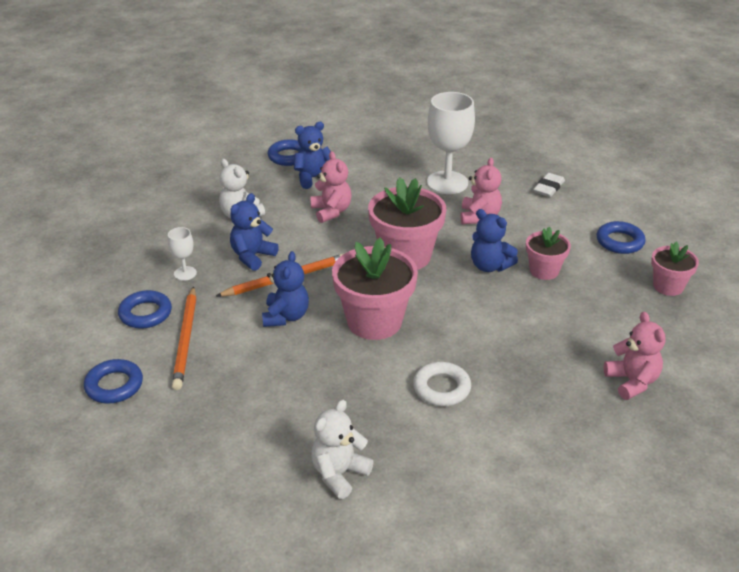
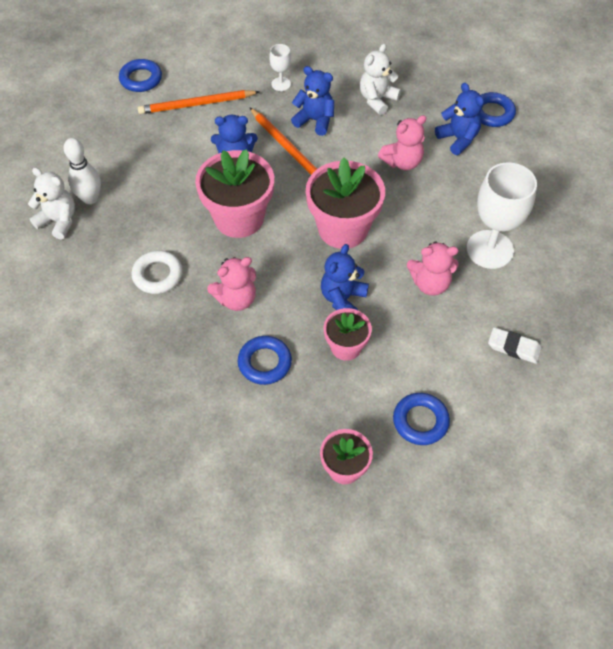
camera: 80 degrees right, 20 degrees up
blue ring [118,290,172,329] -> blue ring moved to [238,336,292,385]
pink teddy bear [604,312,666,400] -> pink teddy bear moved to [207,257,256,311]
none -> white bowling pin [63,138,101,204]

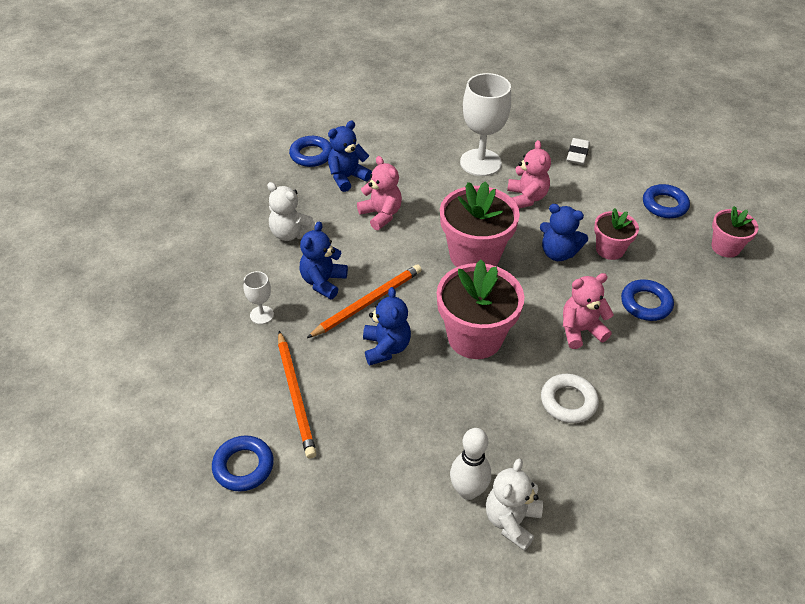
camera: 95 degrees left, 10 degrees down
pink teddy bear [207,257,256,311] -> pink teddy bear turned 75 degrees counterclockwise [563,273,614,349]

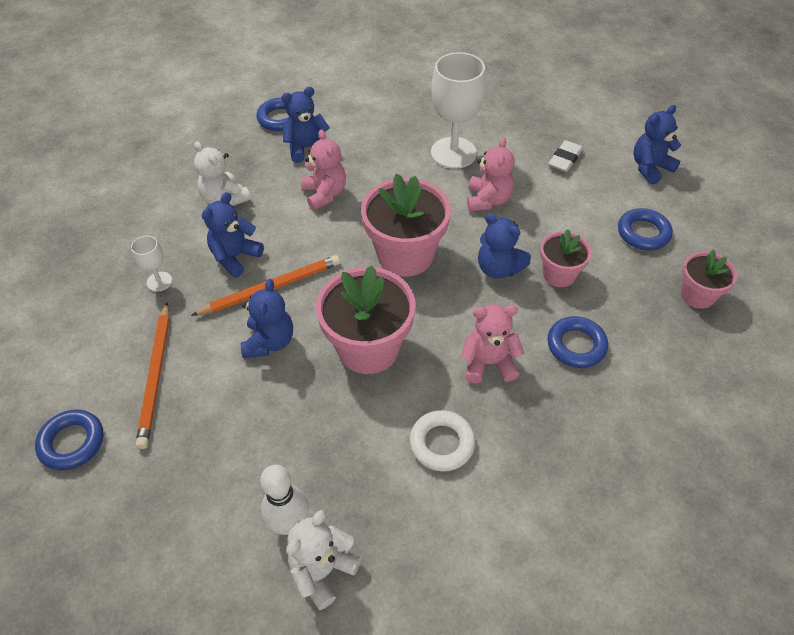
camera: 15 degrees right, 5 degrees up
none -> blue teddy bear [634,105,681,185]

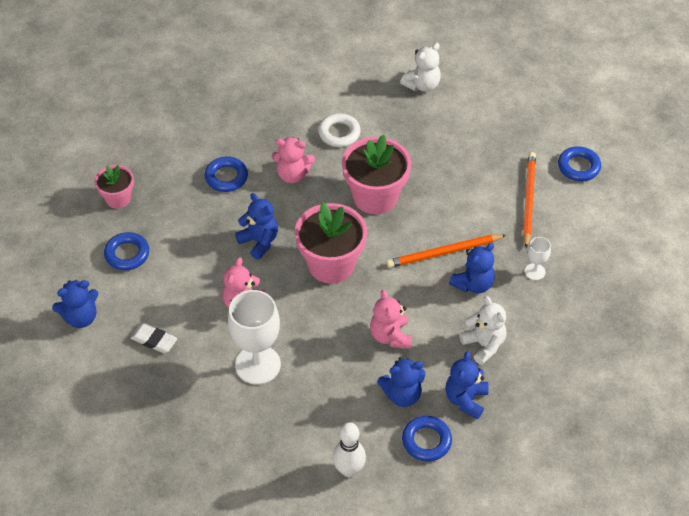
camera: 170 degrees left, 0 degrees up
blue teddy bear [241,279,293,358] -> blue teddy bear moved to [445,351,489,420]
white bowling pin [260,465,309,535] -> white bowling pin moved to [333,423,366,477]
pink flower pot [540,229,592,287] -> none
white eraser [548,140,583,172] -> white eraser turned 75 degrees clockwise [130,323,177,353]

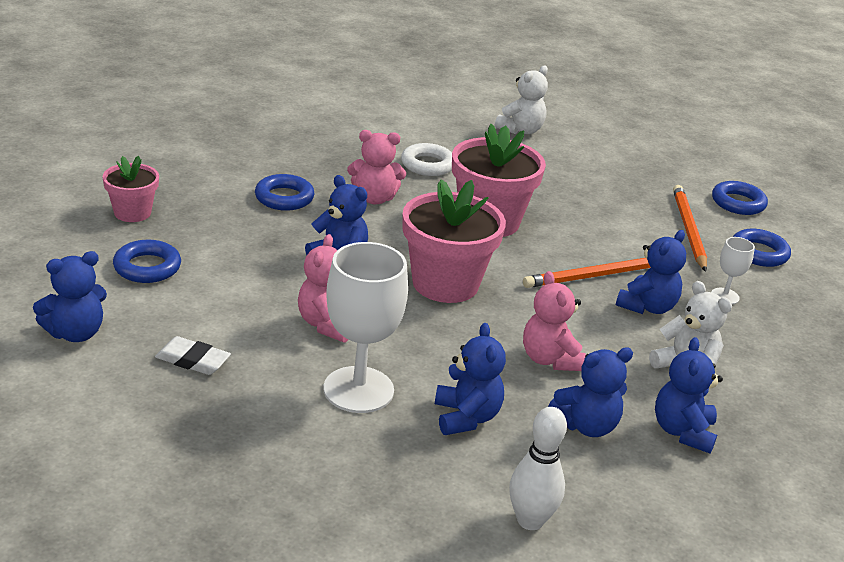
camera: 10 degrees left, 20 degrees down
blue ring [402,416,452,462] -> blue ring moved to [733,229,791,267]
none -> blue teddy bear [435,323,506,435]

